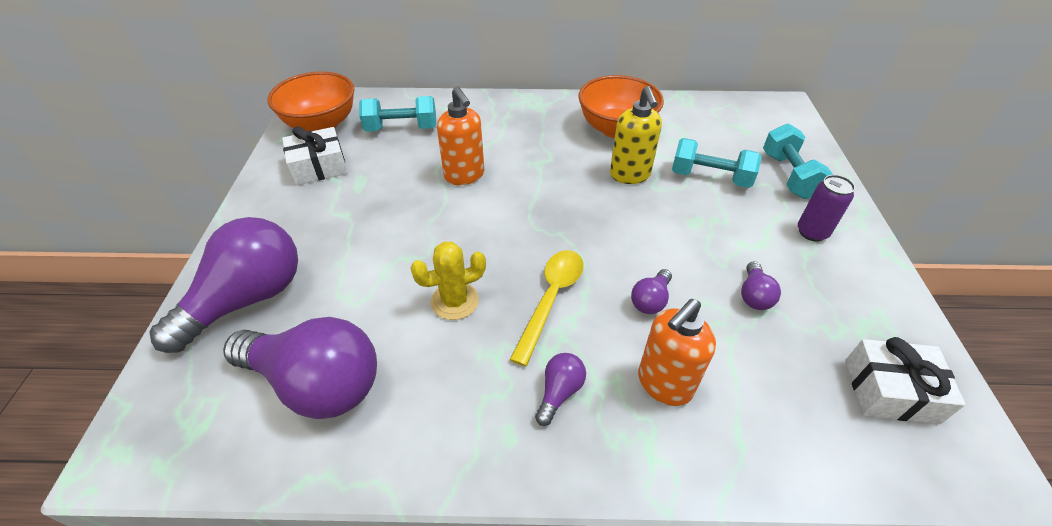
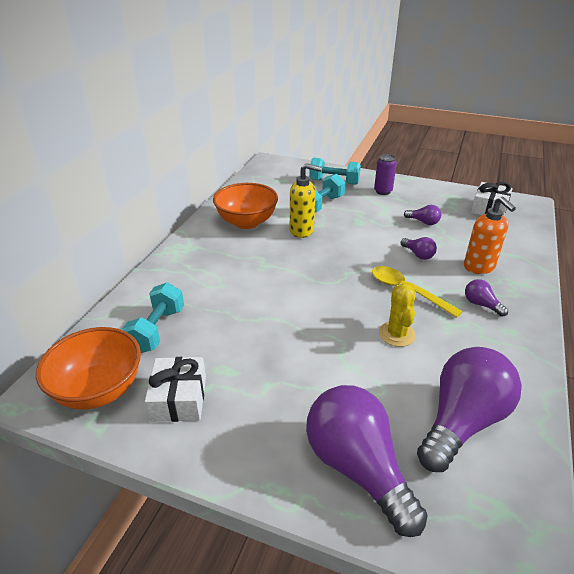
camera: 70 degrees left, 10 degrees down
orange soap dispenser [437,86,484,185] -> none

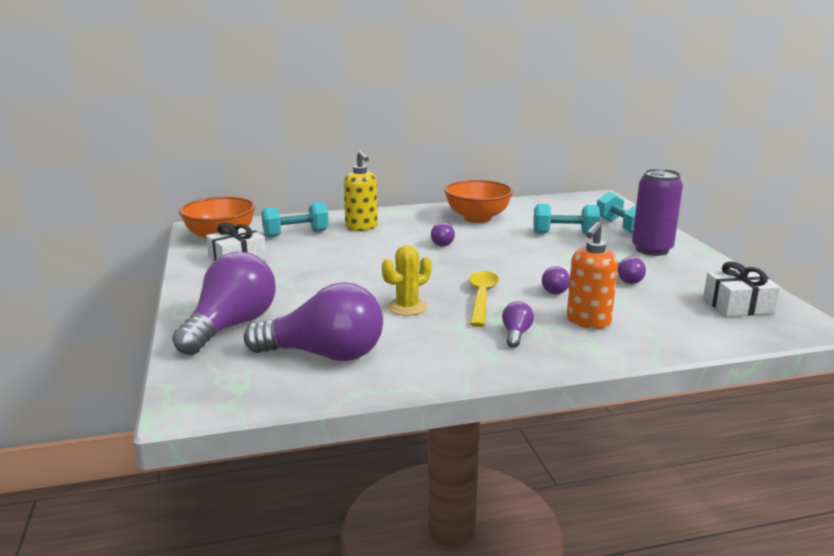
camera: 55 degrees right, 15 degrees down
yellow soap dispenser [290,163,322,238] -> yellow soap dispenser moved to [344,150,378,231]
purple can [374,154,397,195] -> purple can [632,169,683,256], size x1.64
none -> purple light bulb [431,222,455,246]

